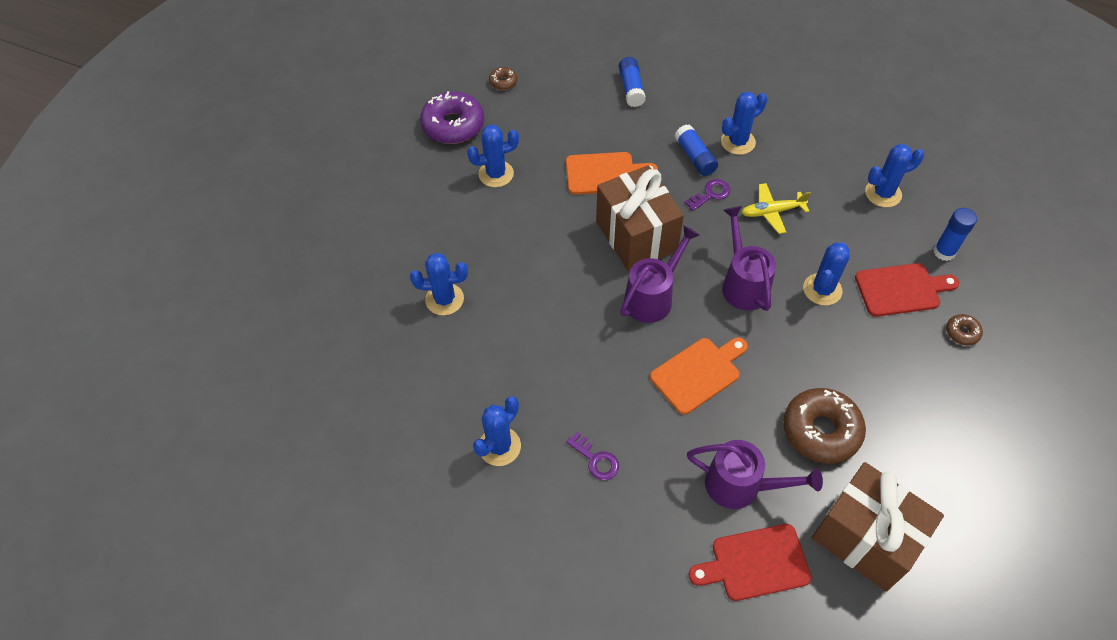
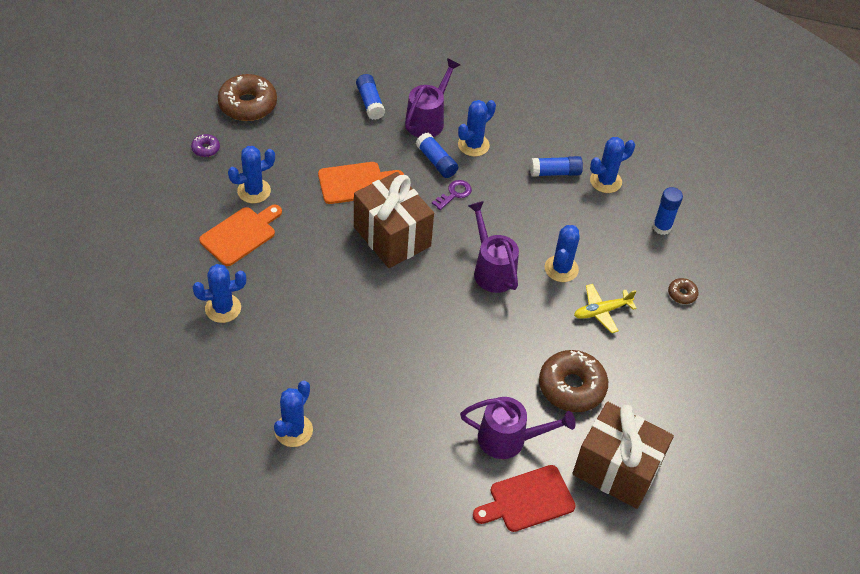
camera: 15 degrees left, 5 degrees down
purple donut [420,91,484,144] -> purple donut [191,134,220,157], size x0.46
brown donut [489,67,517,90] -> brown donut [218,74,277,121], size x2.15
purple key [566,432,619,480] -> none
purple watering can [620,225,700,323] -> purple watering can moved to [405,58,460,137]
orange cutting board [650,337,748,415] -> orange cutting board moved to [199,205,282,266]
yellow plane [741,183,811,234] -> yellow plane moved to [574,284,637,333]
red cutting board [855,263,959,317] -> none
none -> blue glue stick [530,156,583,177]

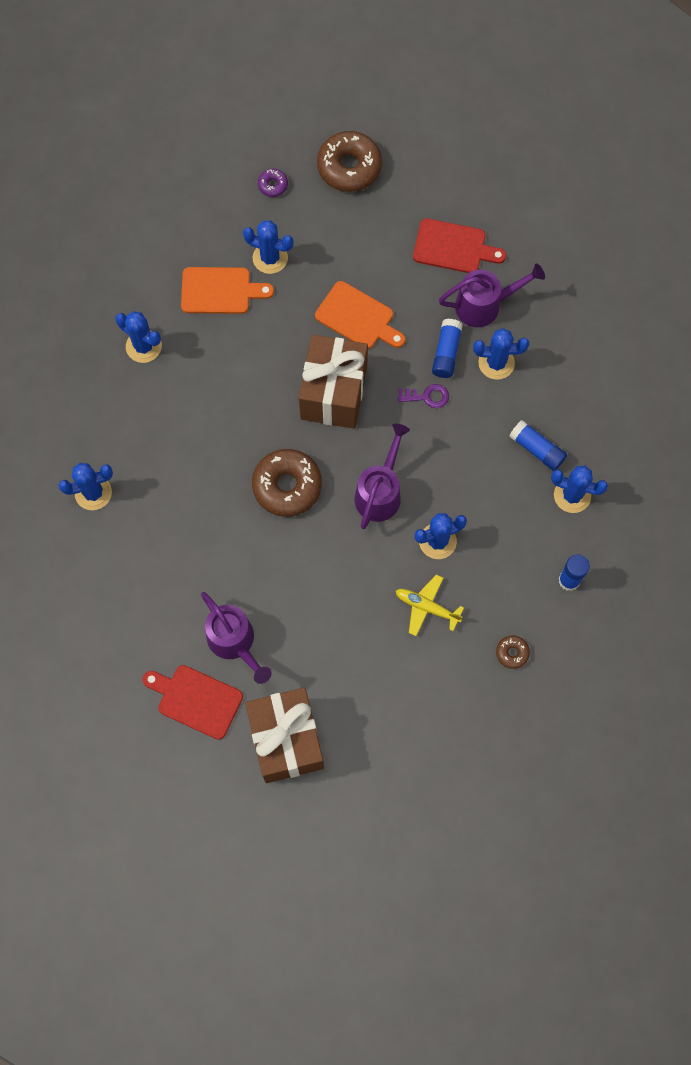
camera: 50 degrees right, 20 degrees up
blue glue stick [356,74,385,120] -> red cutting board [413,218,506,273]
brown donut [539,350,608,412] -> brown donut moved to [252,449,322,517]

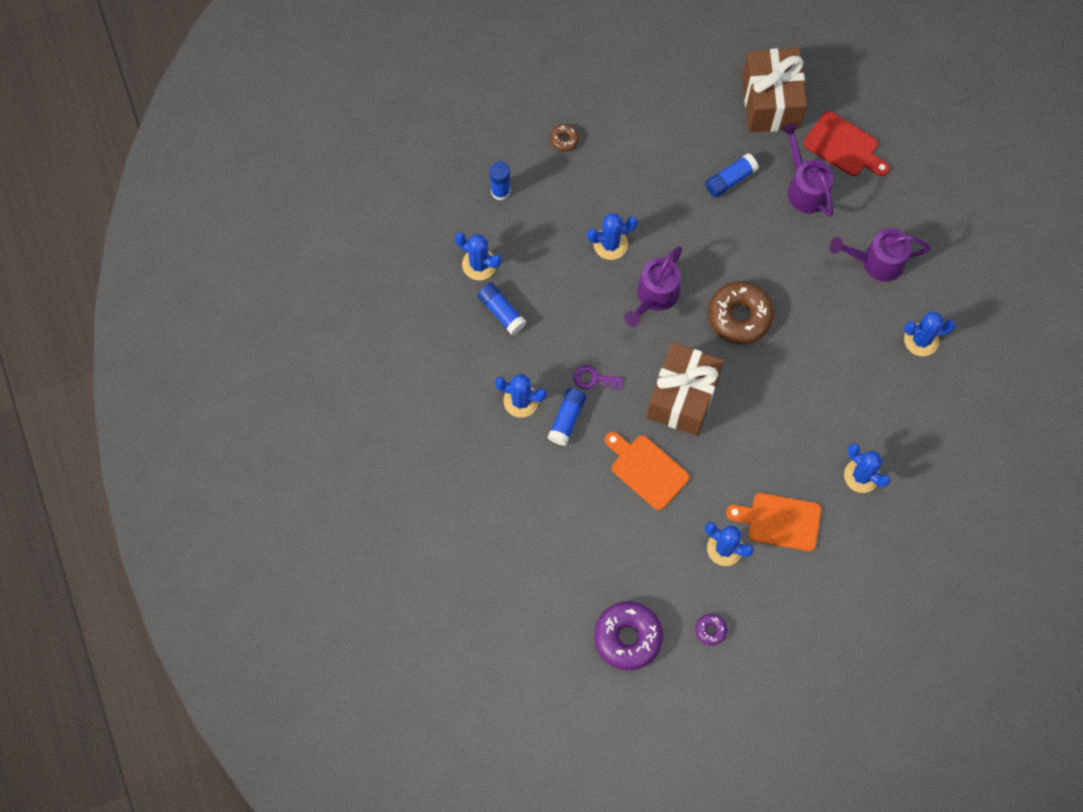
camera: 170 degrees left, 0 degrees up
brown donut [317,131,382,192] -> purple donut [594,601,663,671]
yellow plane [396,575,464,636] -> none
red cutting board [413,218,506,273] -> none
purple watering can [439,263,545,327] -> purple watering can moved to [830,228,931,282]
none -> blue glue stick [705,153,759,198]

